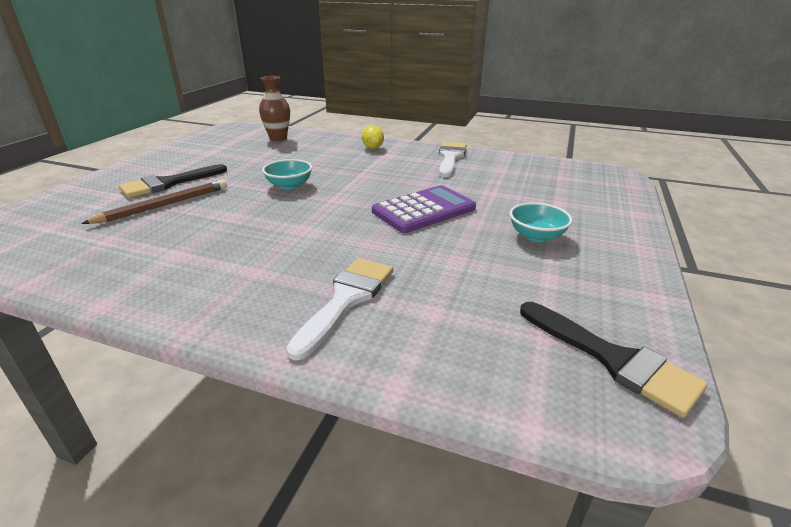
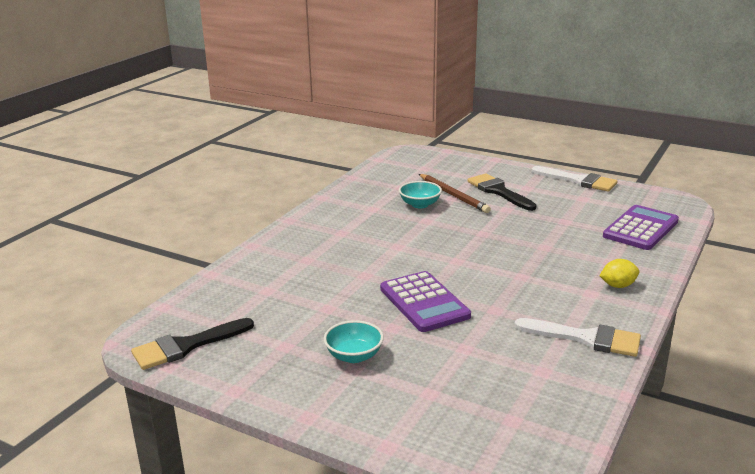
camera: 100 degrees right, 5 degrees down
brown vase [259,76,290,141] -> purple calculator [603,205,679,250]
turquoise bowl [262,159,312,190] -> turquoise bowl moved to [399,181,442,208]
white brush [286,258,393,361] -> white brush moved to [531,166,618,192]

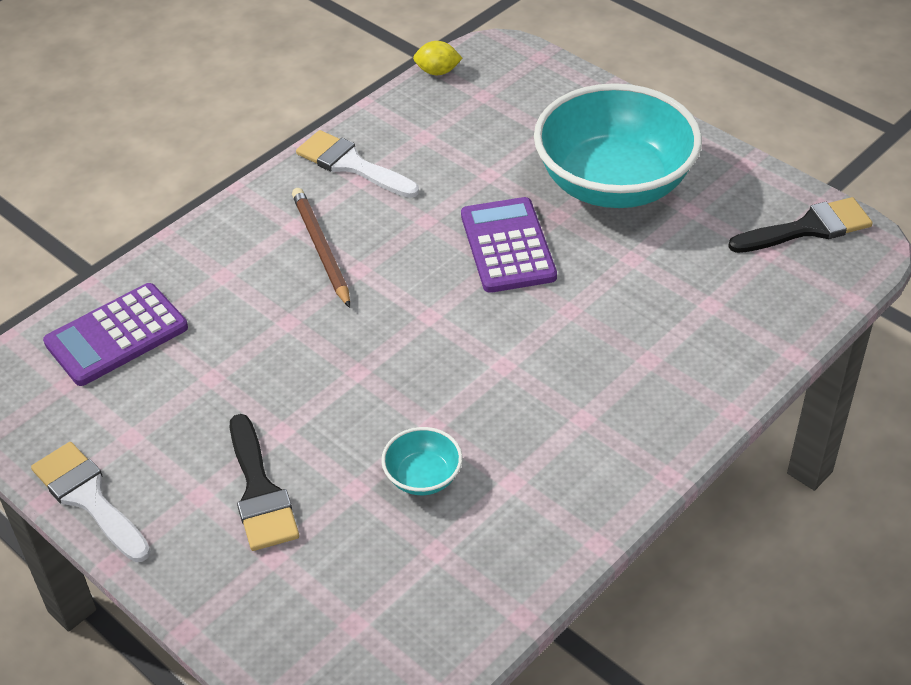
camera: 165 degrees left, 20 degrees up
turquoise bowl [324,320,384,363] -> turquoise bowl [534,83,702,208], size x2.44
brown pencil [419,174,491,213] -> brown pencil moved to [292,188,350,308]
yellow lemon [600,259,639,288] -> yellow lemon moved to [413,41,463,75]

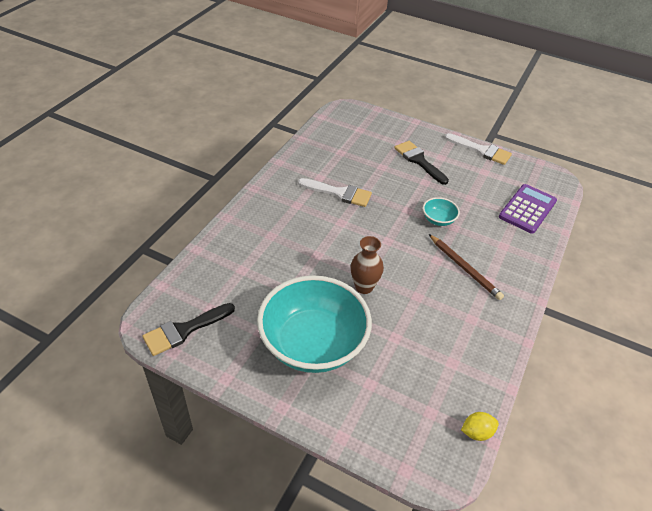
camera: 160 degrees right, 0 degrees up
white brush [296,130,419,198] -> white brush moved to [298,178,372,207]
turquoise bowl [381,427,463,495] -> turquoise bowl moved to [423,197,460,226]
purple calculator [461,197,557,293] -> brown vase [351,236,384,294]

